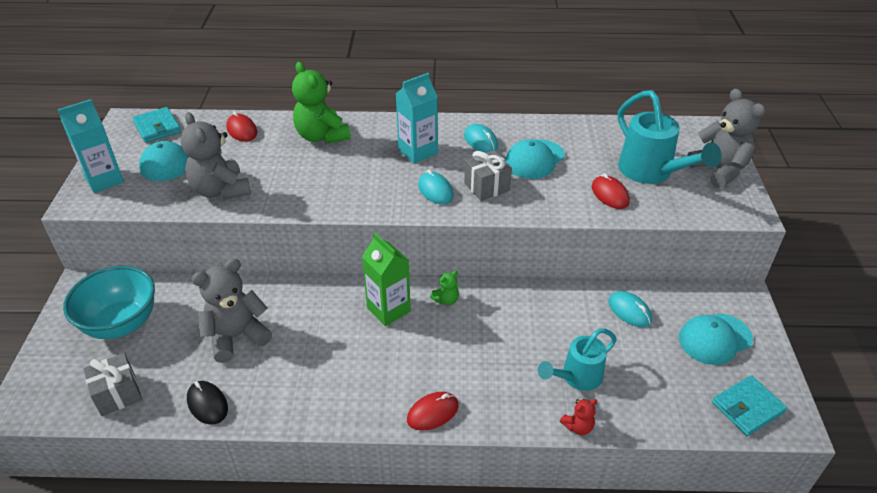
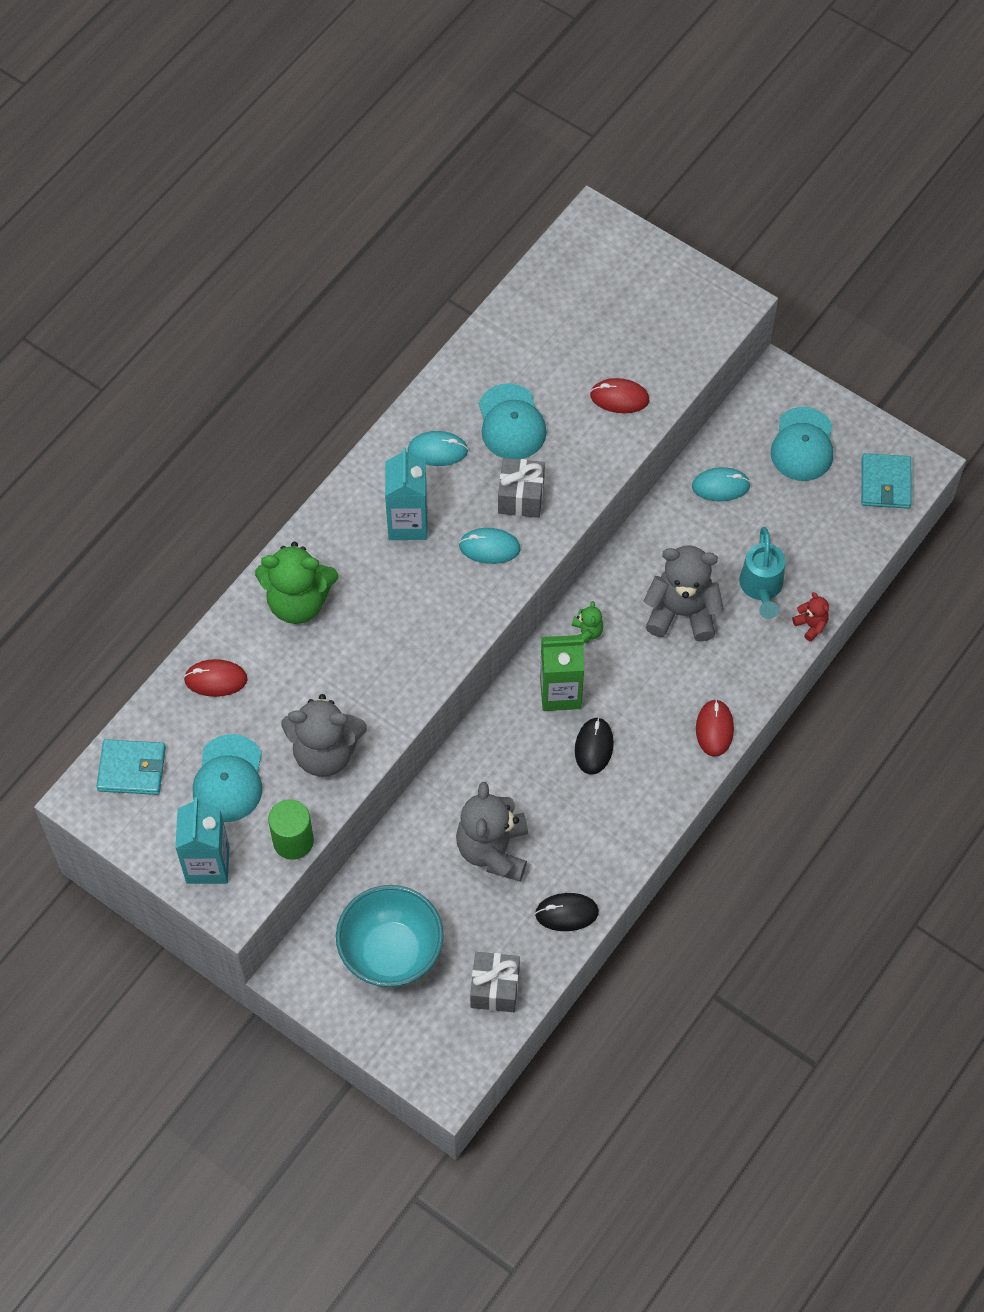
camera: 55 degrees left, 20 degrees up
red teddy bear [560,399,598,435] -> red teddy bear turned 45 degrees counterclockwise [792,592,829,642]
turquoise watering can [618,90,722,184] -> none
grey teddy bear [687,89,765,188] -> grey teddy bear moved to [644,546,724,642]
none -> green cylinder [268,799,314,860]
none -> black mouse [575,717,614,775]

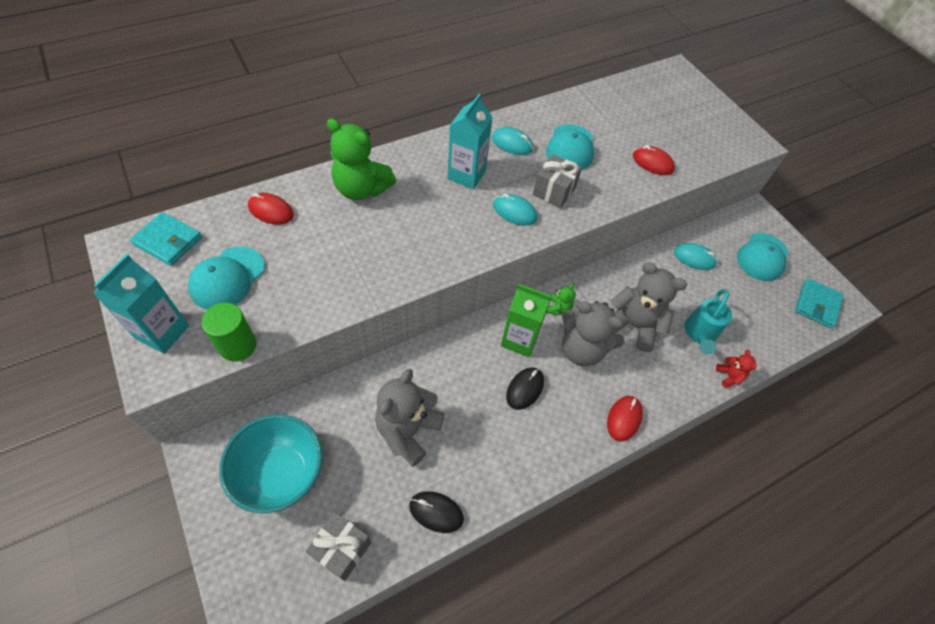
camera: 20 degrees right, 5 degrees down
grey teddy bear [281,694,367,777] -> grey teddy bear moved to [562,301,624,366]

